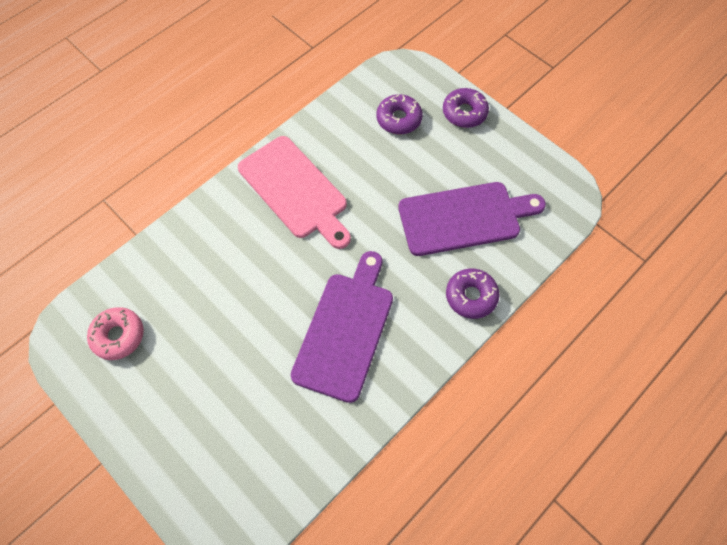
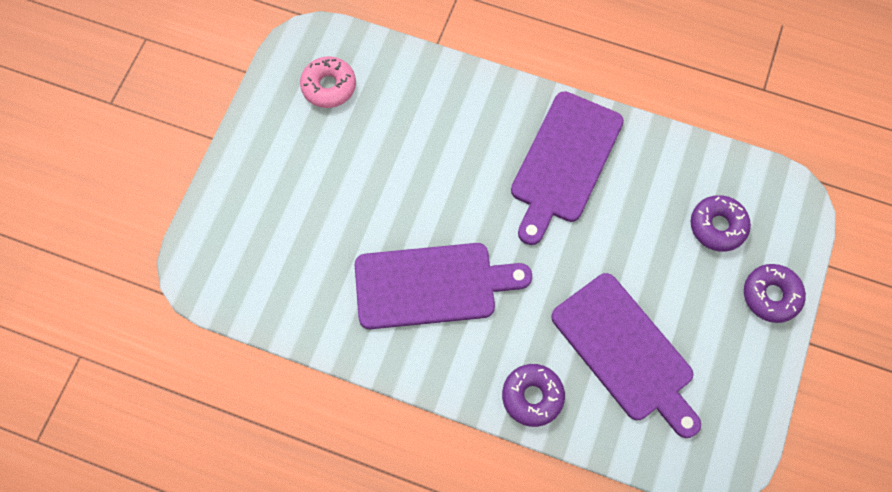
camera: 65 degrees right, 5 degrees up
pink cutting board [238,136,351,249] -> purple cutting board [511,91,624,245]

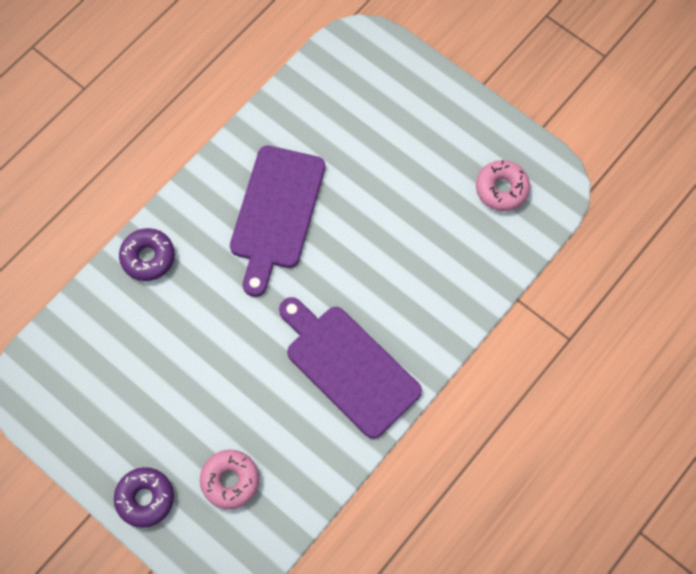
camera: 110 degrees right, 0 degrees up
purple cutting board [551,273,701,438] -> none
purple donut [691,195,751,252] -> pink donut [200,450,259,509]

